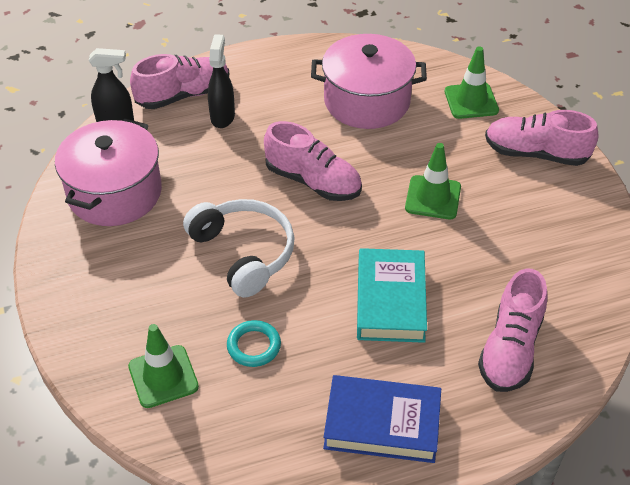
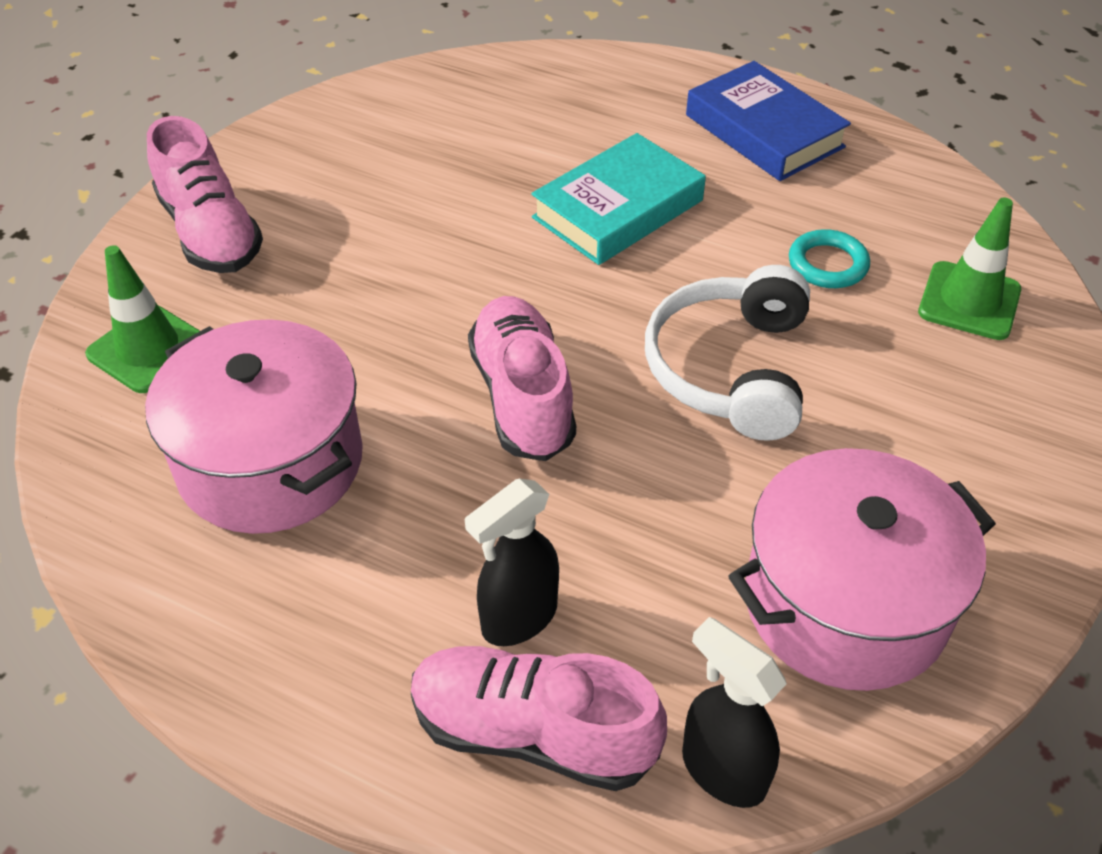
camera: 135 degrees left, 0 degrees up
green traffic cone [405,143,461,219] -> none
pink shoe [478,268,548,392] -> none

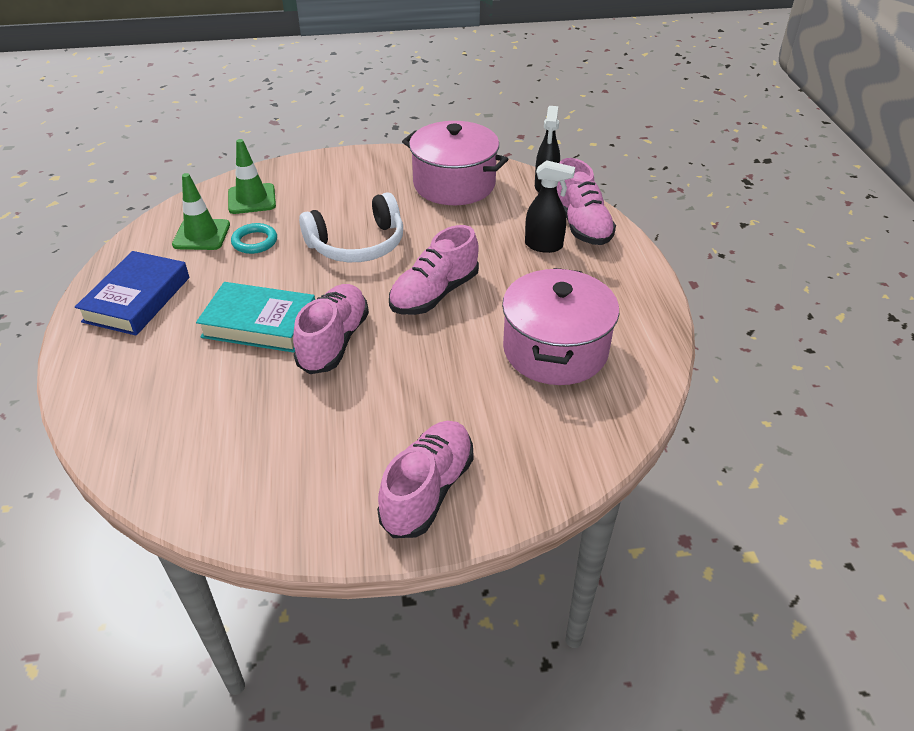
camera: 125 degrees left, 5 degrees down
green traffic cone [85,245,200,393] -> green traffic cone moved to [172,173,230,250]
none -> pink shoe [293,284,369,374]

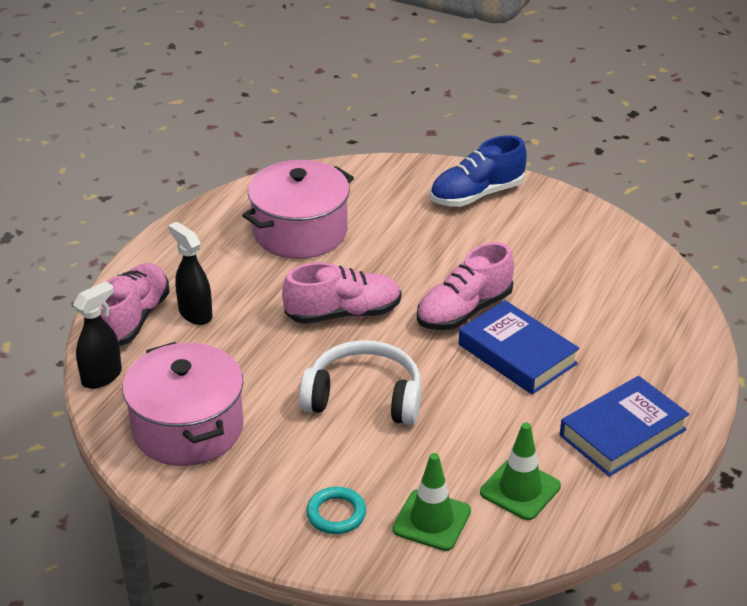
camera: 145 degrees left, 5 degrees down
turquoise book [196,282,315,353] -> blue book [459,300,580,394]
turquoise ring [231,223,277,254] -> turquoise ring moved to [306,487,366,534]
pink shoe [377,421,473,538] -> blue shoe [430,135,527,207]

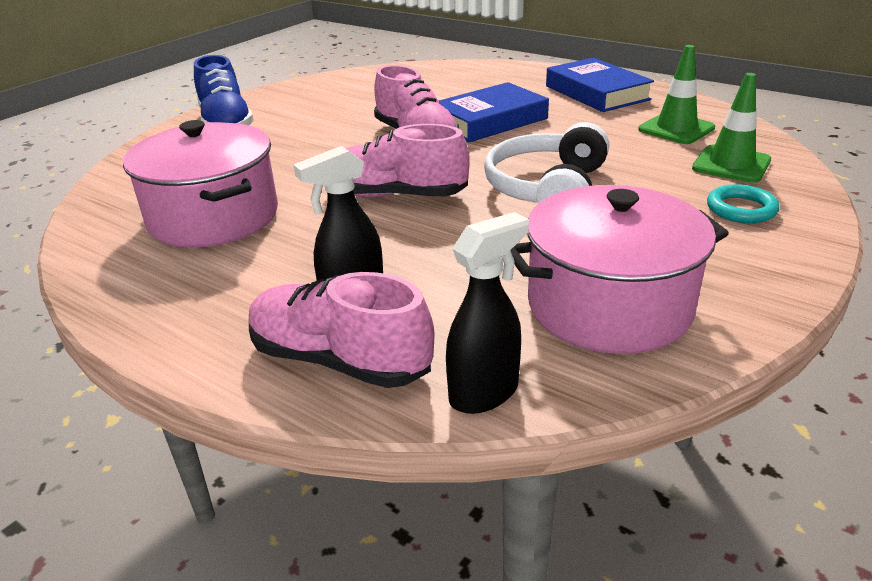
camera: 80 degrees left, 5 degrees down
black spray bottle [73,281,122,389] -> black spray bottle turned 90 degrees clockwise [446,212,529,414]
pink shoe [282,262,401,324] -> pink shoe turned 75 degrees counterclockwise [345,124,470,197]

